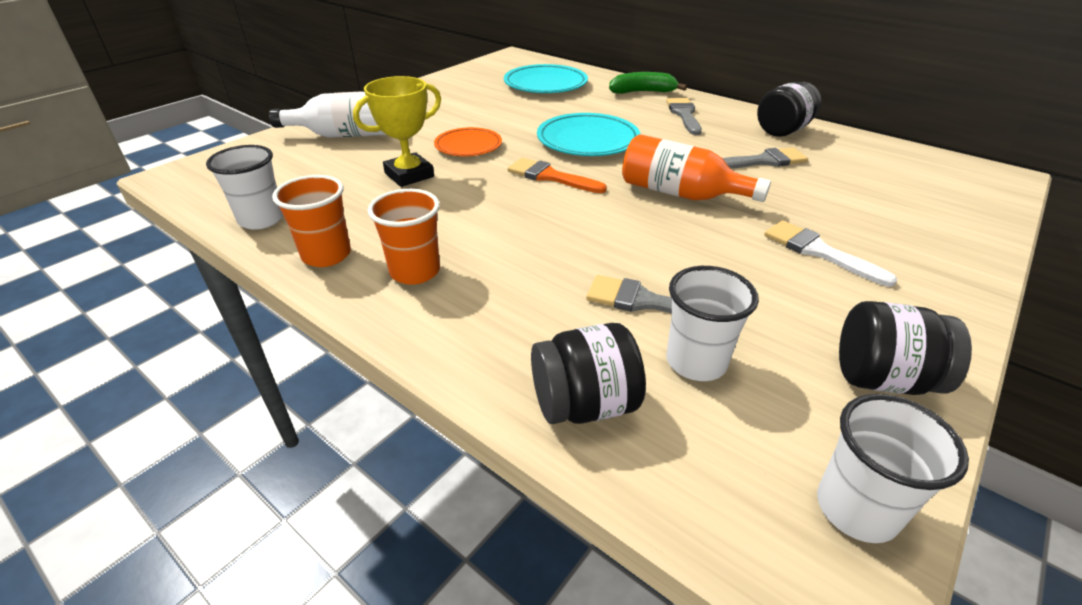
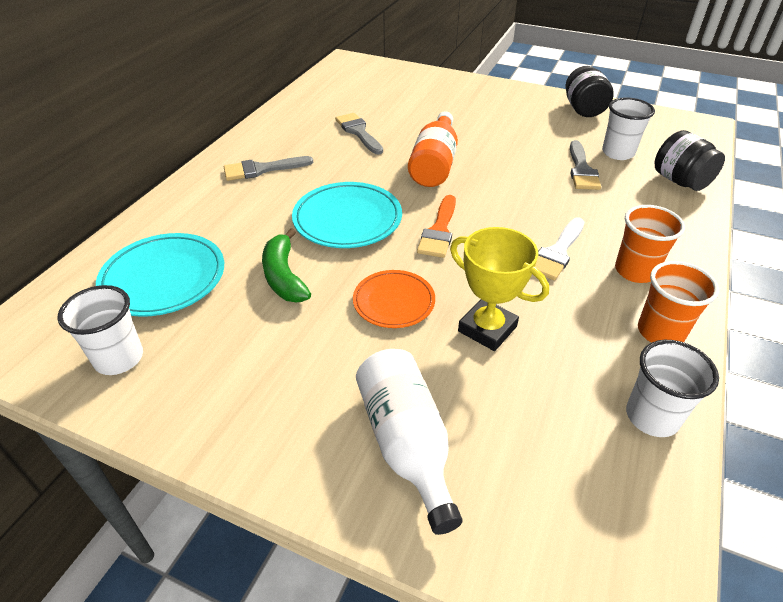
camera: 105 degrees left, 5 degrees up
green banana [609,72,687,94] -> green banana moved to [262,228,311,302]
black jar [757,82,821,137] -> none
white brush [764,220,897,287] -> white brush moved to [535,217,585,281]
white cup [817,394,969,543] -> white cup moved to [58,285,143,375]

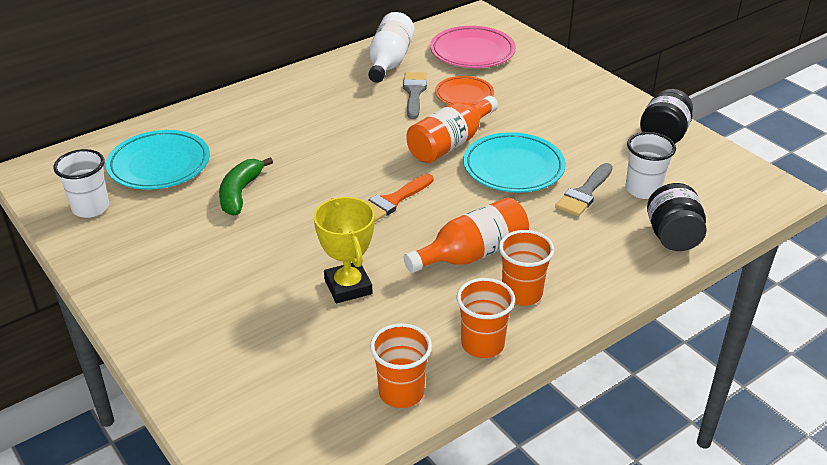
camera: 30 degrees right, 5 degrees down
grey brush [224,156,313,181] -> none
turquoise plate [292,182,402,248] -> turquoise plate moved to [463,132,566,193]
orange plate [353,270,435,328] -> orange plate moved to [435,76,494,105]
white bottle [356,349,463,535] -> white bottle moved to [368,12,415,83]
white brush [535,217,585,281] -> orange bottle [404,197,529,273]
white cup [626,340,719,437] -> orange cup [370,323,432,408]
none -> pink plate [430,26,516,68]

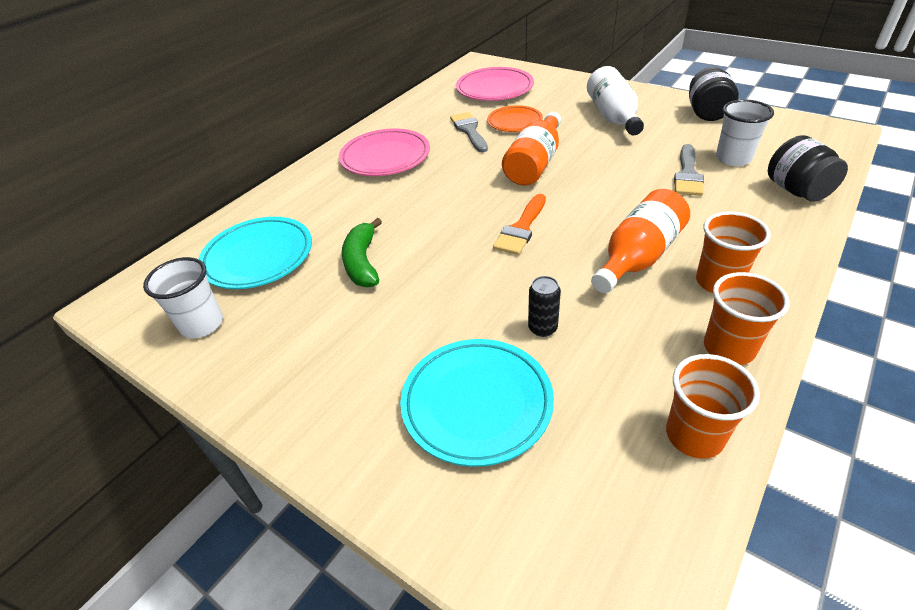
camera: 15 degrees left, 5 degrees up
yellow trophy [314,197,375,303] -> black can [528,276,561,337]
white bottle [368,12,415,83] -> white bottle moved to [587,66,644,135]
turquoise plate [463,132,566,193] -> turquoise plate moved to [400,339,554,467]
none -> pink plate [339,129,430,176]

